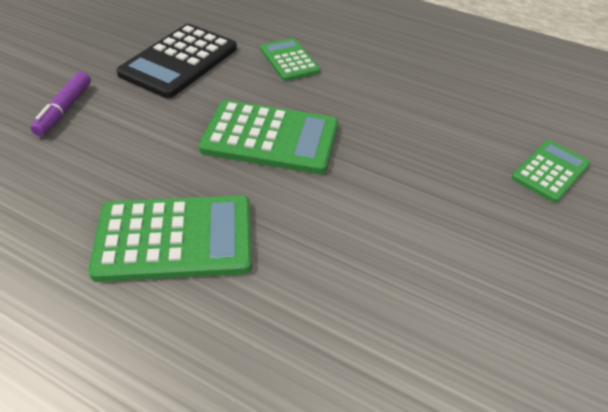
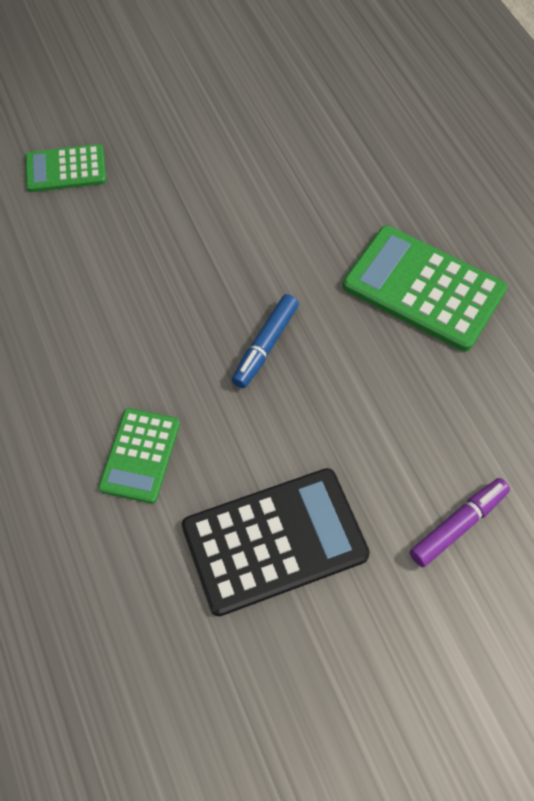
camera: 140 degrees left, 15 degrees up
green calculator [199,100,338,174] -> blue marker [232,294,299,388]

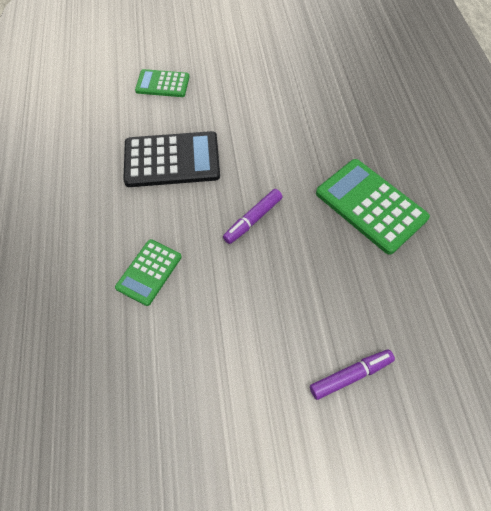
camera: 15 degrees right, 0 degrees up
black calculator [182,468,370,616] -> black calculator moved to [123,131,220,187]
blue marker [232,294,299,388] -> purple marker [223,189,282,244]

